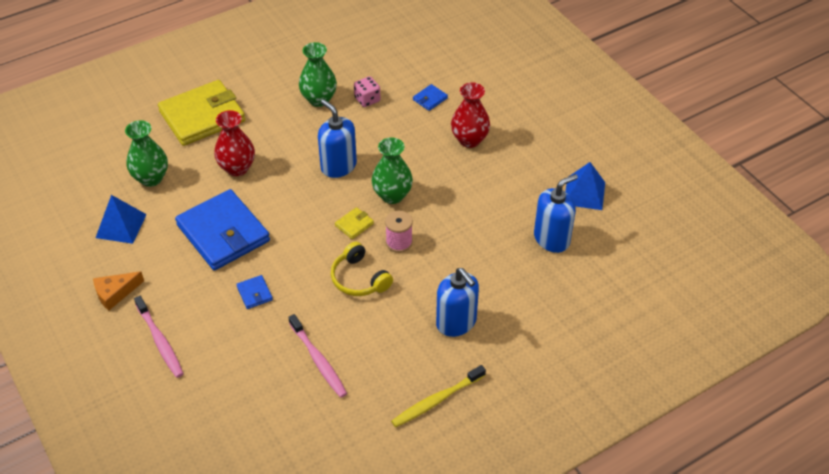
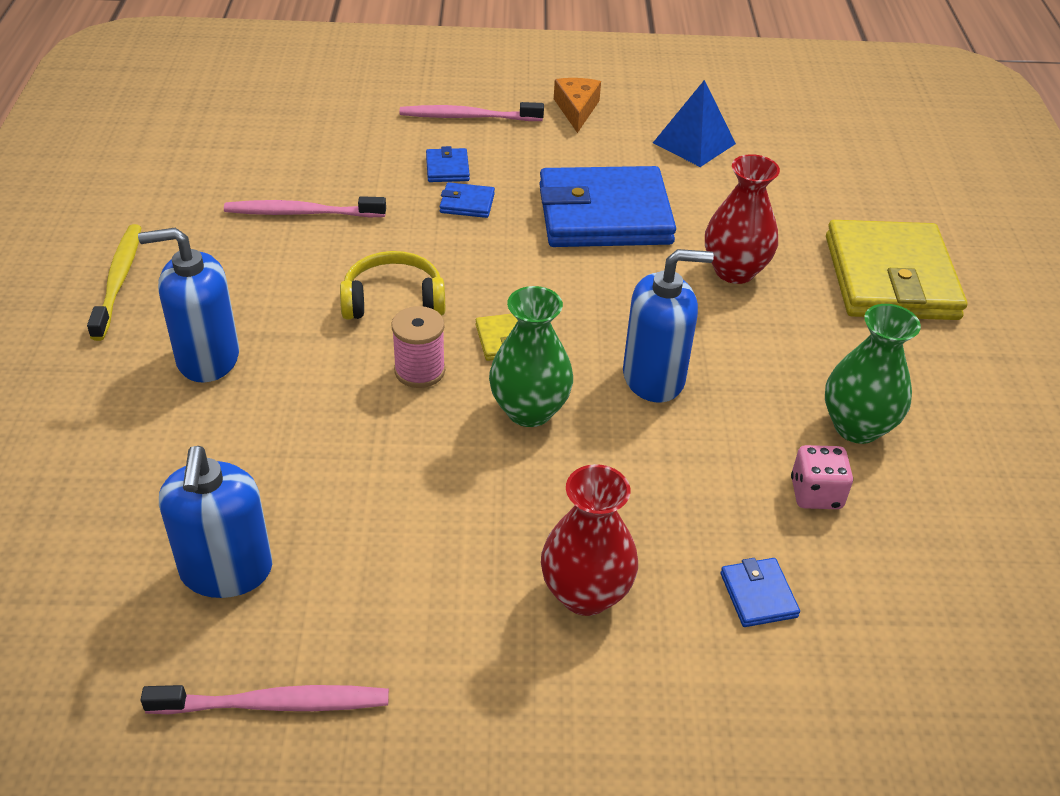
camera: 120 degrees right, 5 degrees down
green vase [125,120,168,187] -> none
blue pyramid [565,162,605,210] -> pink toothbrush [141,685,389,714]
none -> blue wallet [426,146,470,182]

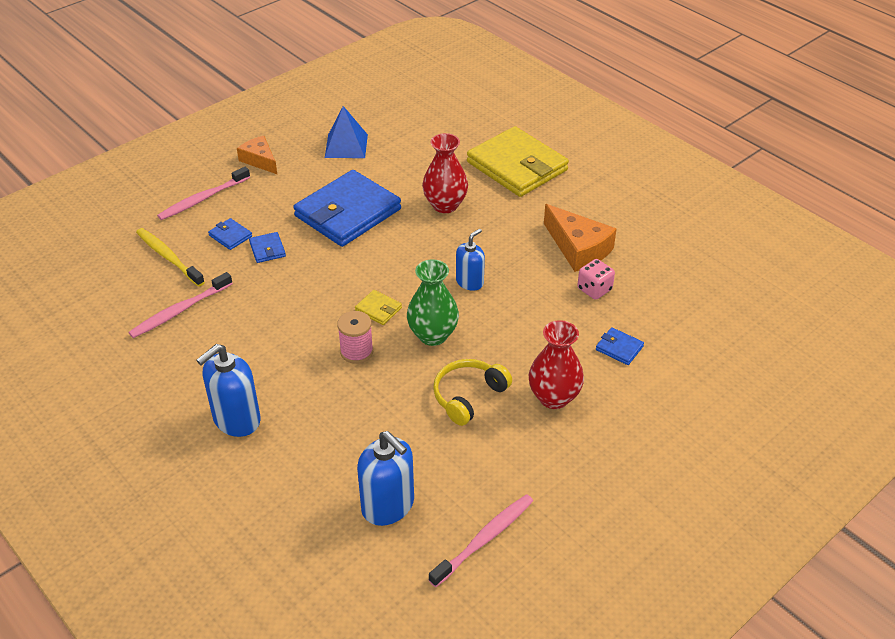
camera: 40 degrees left, 0 degrees up
yellow toothbrush [87,224,142,341] -> yellow toothbrush moved to [136,228,205,287]
yellow headphones [340,251,445,320] -> yellow headphones moved to [433,359,512,426]
blue wallet [439,182,495,218] -> blue wallet turned 75 degrees counterclockwise [249,232,286,263]
blue soap dispenser [623,249,714,402] -> blue soap dispenser [456,229,485,291], size x0.63
green vase [825,304,921,444] -> orange cheese [544,204,617,272]

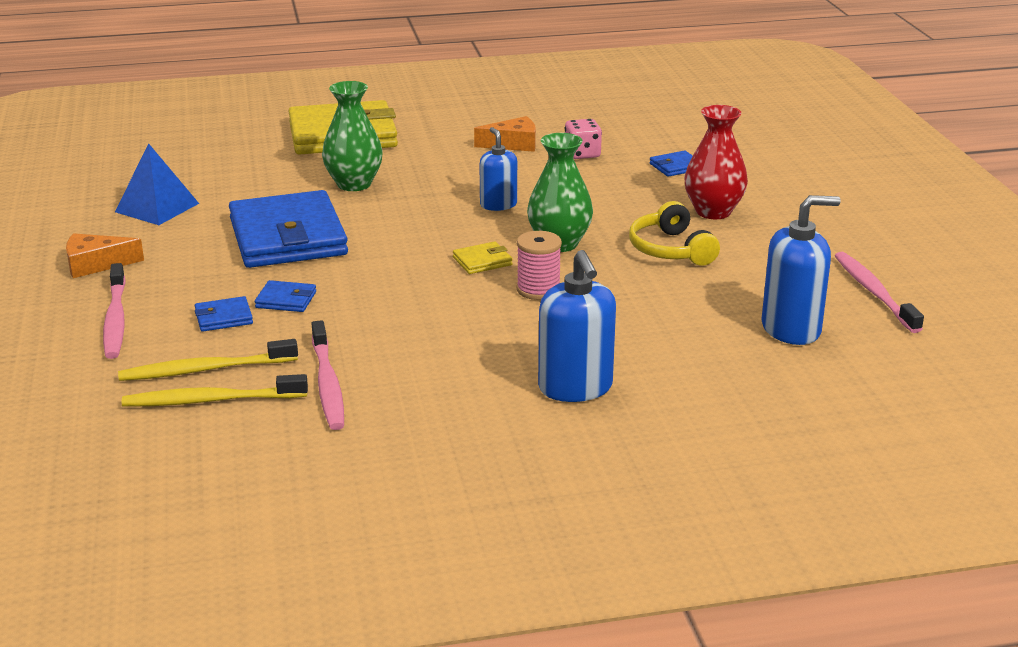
camera: 60 degrees left, 15 degrees down
red vase [422,133,468,213] -> green vase [322,81,383,191]
orange cheese [544,204,617,272] -> orange cheese [474,116,536,152], size x0.66
none -> yellow toothbrush [122,374,308,406]

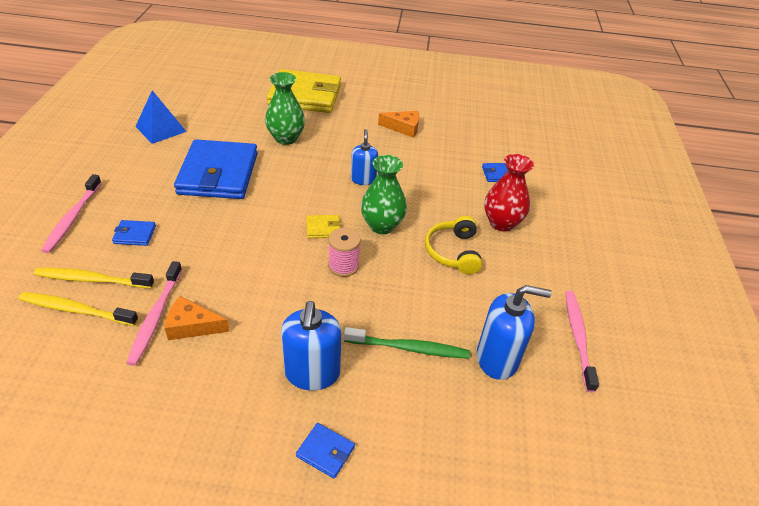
camera: 15 degrees right, 15 degrees up
orange cheese [66,233,144,278] -> orange cheese moved to [165,296,229,340]
blue wallet [255,280,316,312] -> blue wallet moved to [296,423,355,478]
pink dice [565,119,602,159] -> none
none -> green toothbrush [344,327,470,359]

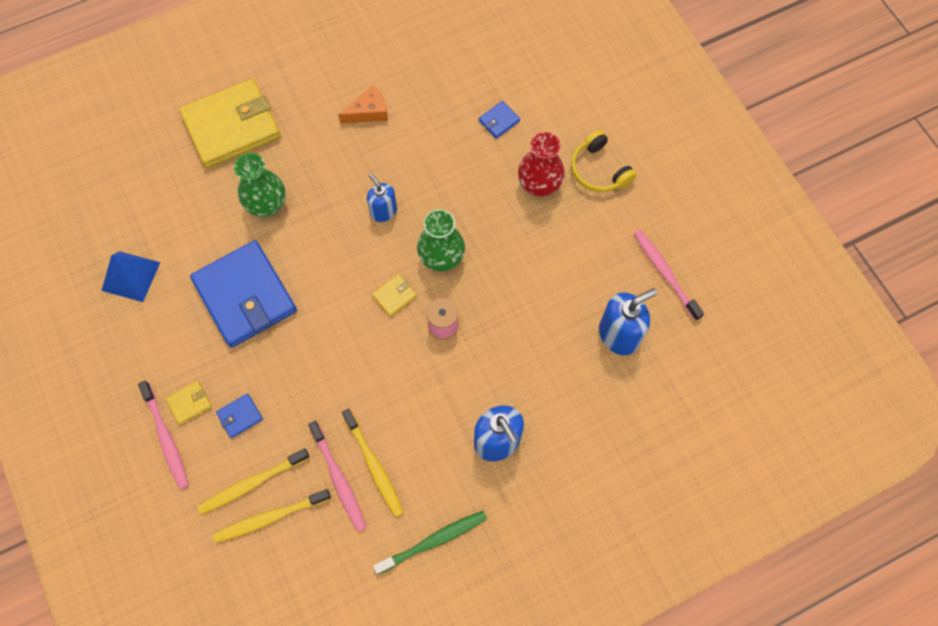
camera: 30 degrees left, 25 degrees up
orange cheese [165,296,229,340] -> yellow toothbrush [342,409,404,517]
blue wallet [296,423,355,478] -> none
green toothbrush [344,327,470,359] -> green toothbrush moved to [373,511,487,575]
yellow headphones [425,216,482,275] -> yellow headphones moved to [571,130,637,192]
none -> yellow wallet [166,381,212,425]

